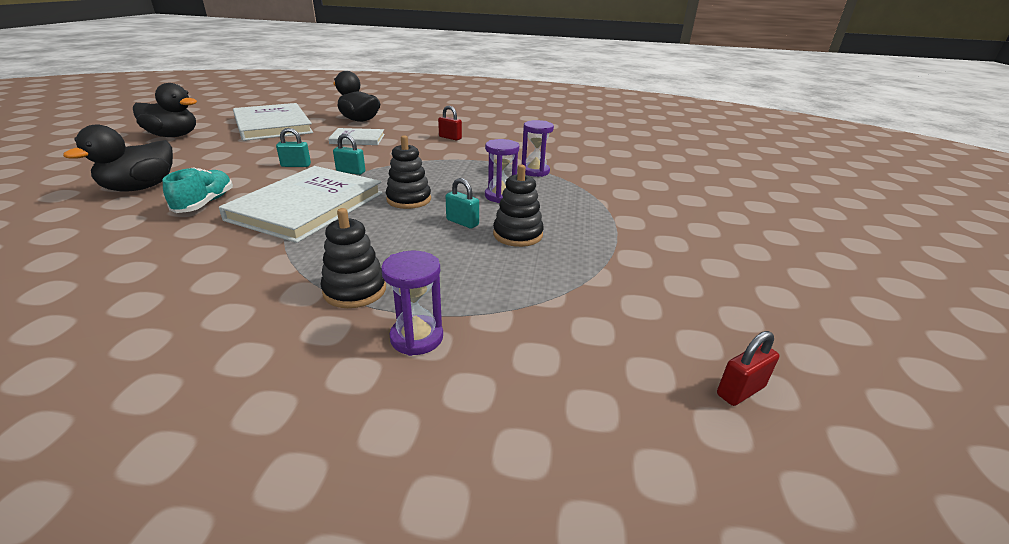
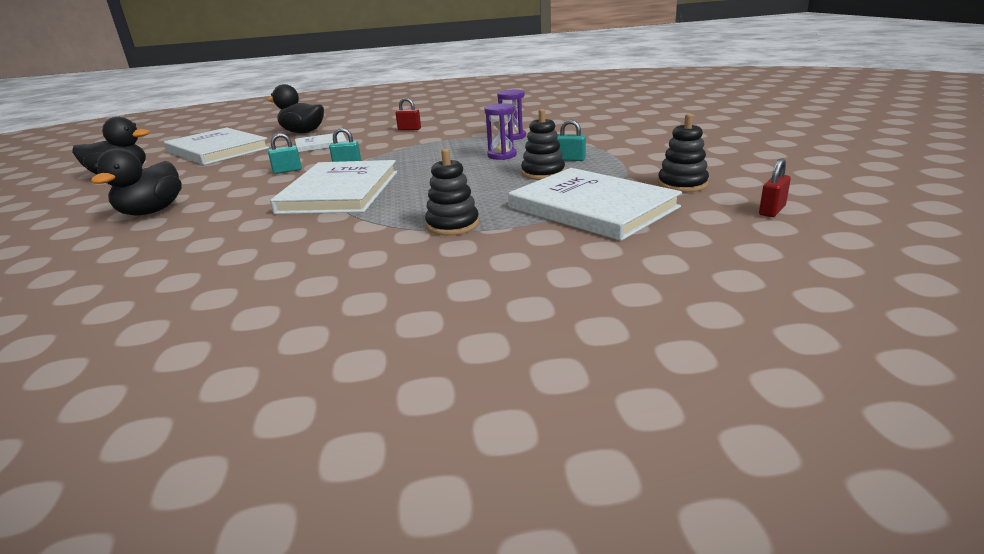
camera: 15 degrees left, 5 degrees down
turquoise shoe [163,167,233,213] -> none
purple hourglass [381,251,443,356] -> none
black stacking toy [386,135,431,209] -> black stacking toy moved to [658,114,709,192]
turquoise padlock [446,178,479,229] -> turquoise padlock moved to [557,120,586,161]
none -> white book [508,168,682,241]

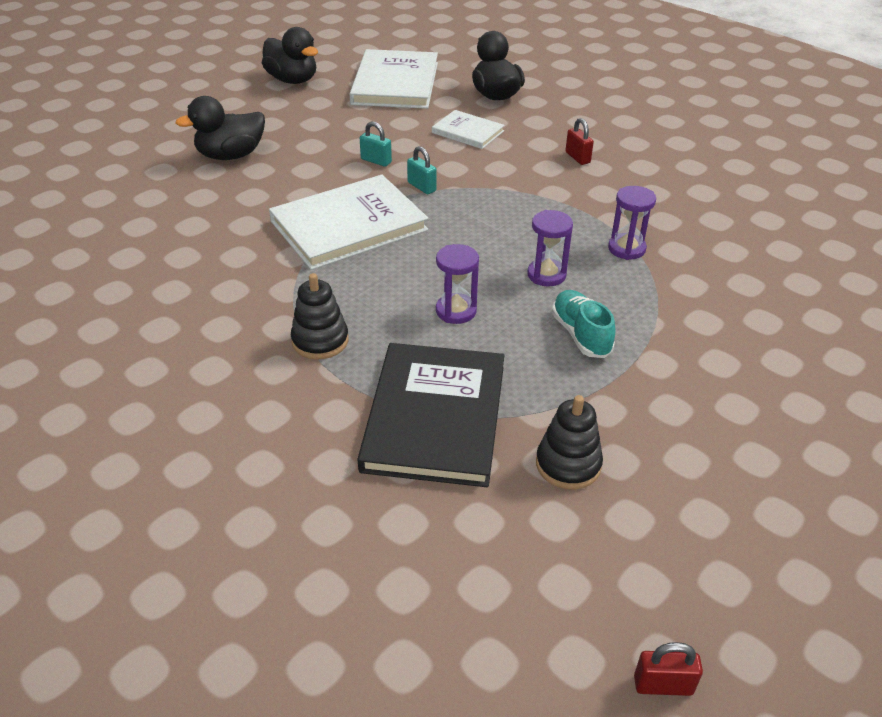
camera: 50 degrees right, 15 degrees up
white book [508,168,682,241] -> black book [358,343,504,487]
black stacking toy [521,109,565,180] -> none
turquoise padlock [557,120,586,161] -> turquoise shoe [552,290,616,358]
red padlock [759,158,791,217] -> red padlock moved to [634,642,703,696]
none -> purple hourglass [436,244,479,324]

